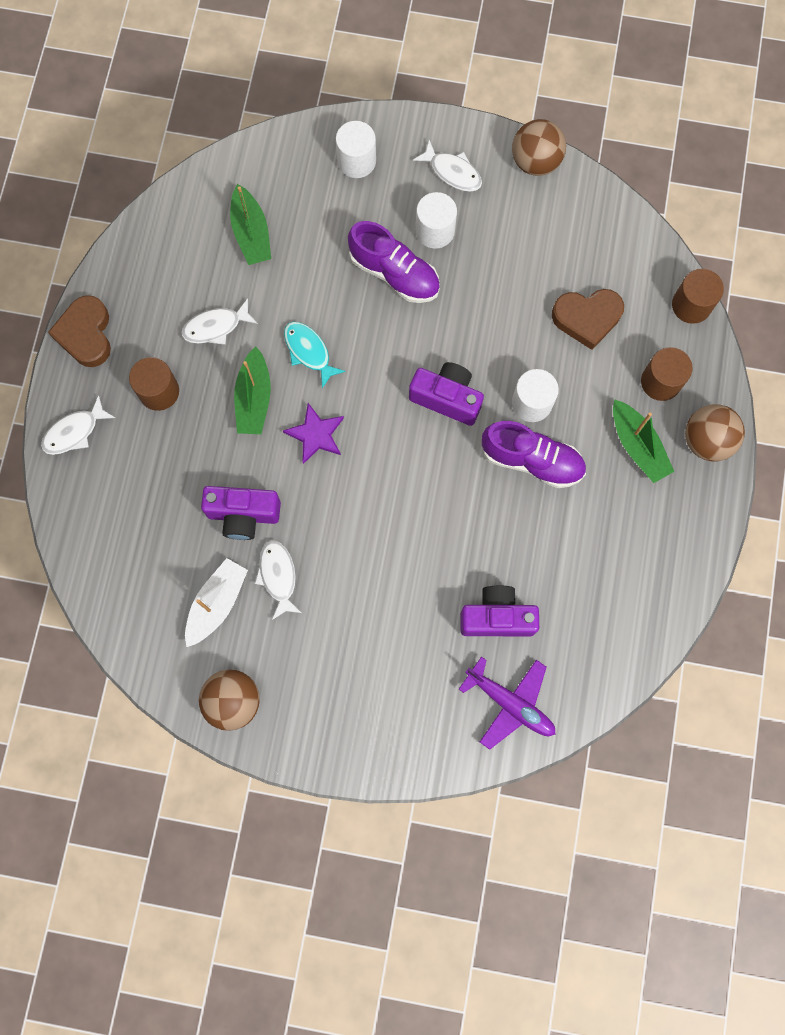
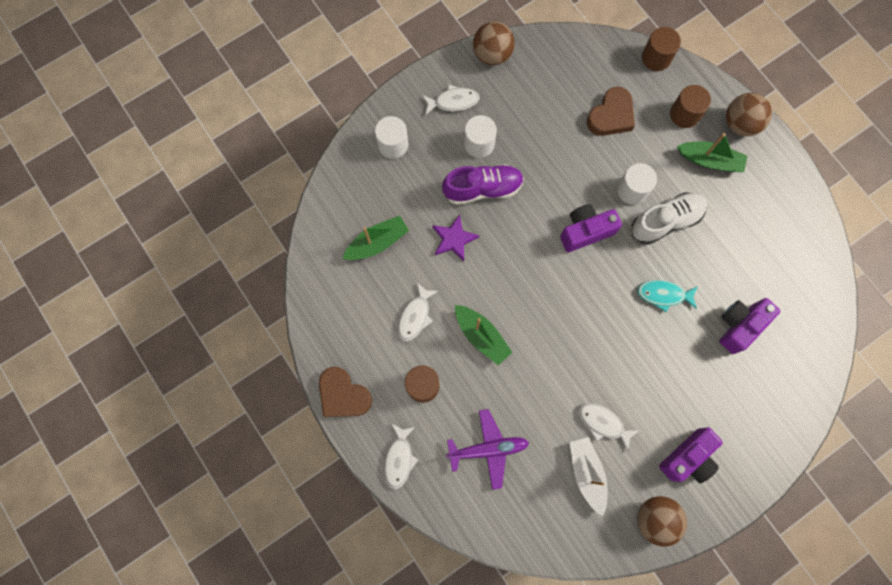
camera: 45 degrees left, 0 degrees up
purple camera [201,486,281,540] -> purple camera moved to [659,427,723,483]
green boat [230,184,271,265] -> green boat turned 60 degrees counterclockwise [342,215,409,260]
purple star [283,403,344,464] -> purple star moved to [432,214,479,261]
turquoise fish [284,322,346,388] -> turquoise fish moved to [637,280,698,312]
purple plane [459,656,556,750] -> purple plane moved to [446,409,529,490]
purple shoe [482,421,586,488] -> white shoe [632,192,707,245]

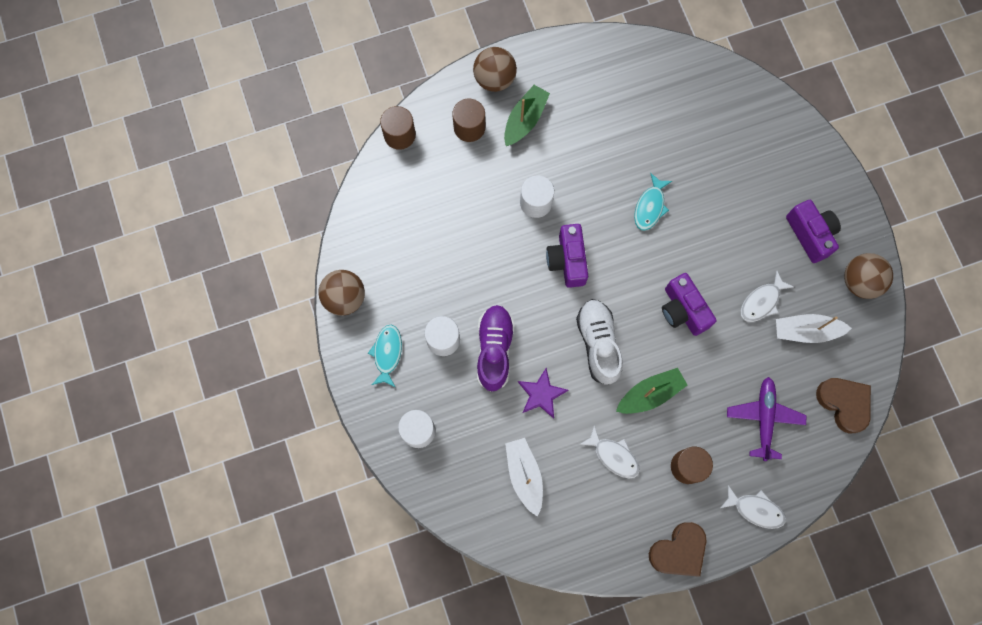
camera: 75 degrees left, 0 degrees up
green boat [342,215,409,260] -> white boat [505,438,543,517]
white fish [422,85,480,115] -> turquoise fish [368,325,402,388]
brown heart [587,87,635,136] -> brown heart moved to [816,378,871,434]
white shoe [632,192,707,245] -> white shoe moved to [576,299,623,385]
purple camera [719,298,780,354] -> purple camera moved to [662,273,717,336]

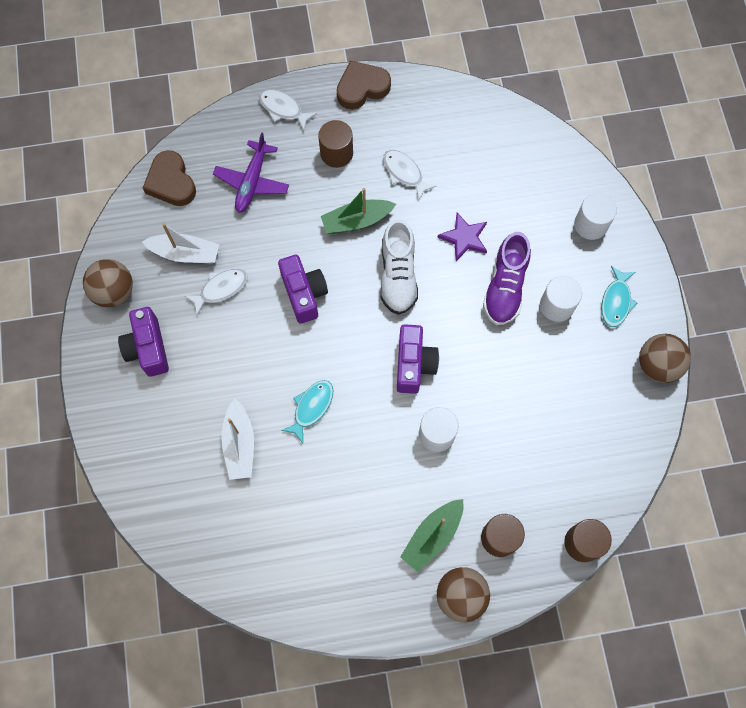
camera: 170 degrees left, 5 degrees down
white boat [505,438,543,517] -> white boat moved to [221,398,254,480]

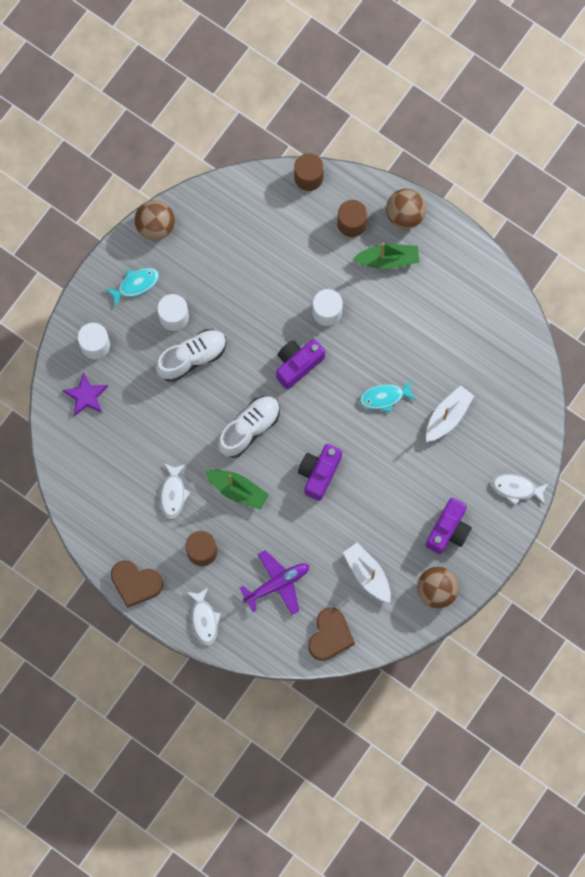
camera: 135 degrees left, 5 degrees up
white fish [185,269,248,315] -> white fish moved to [491,474,549,505]
purple star [438,213,487,261] -> purple star moved to [63,372,108,416]
purple shoe [483,232,531,325] -> white shoe [155,329,227,382]

